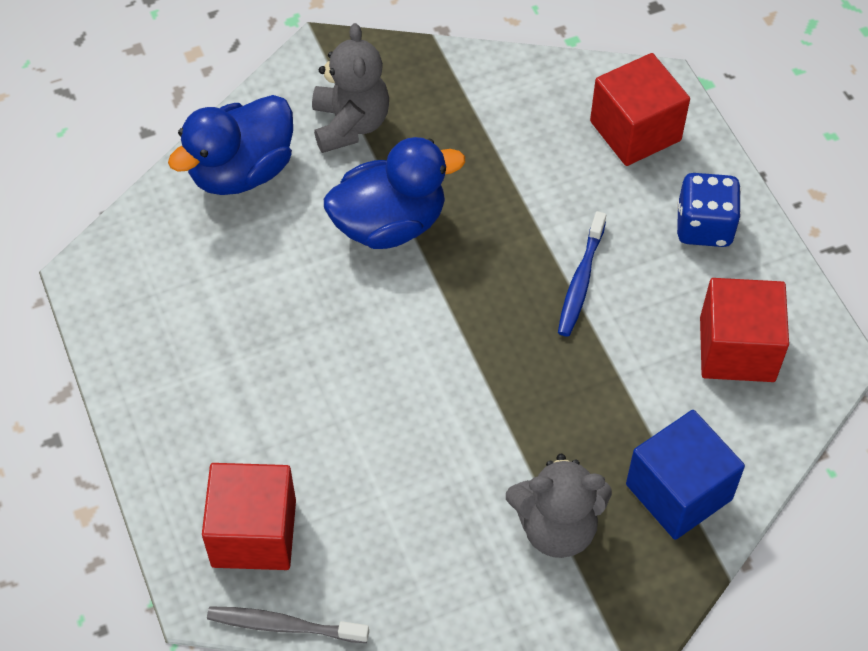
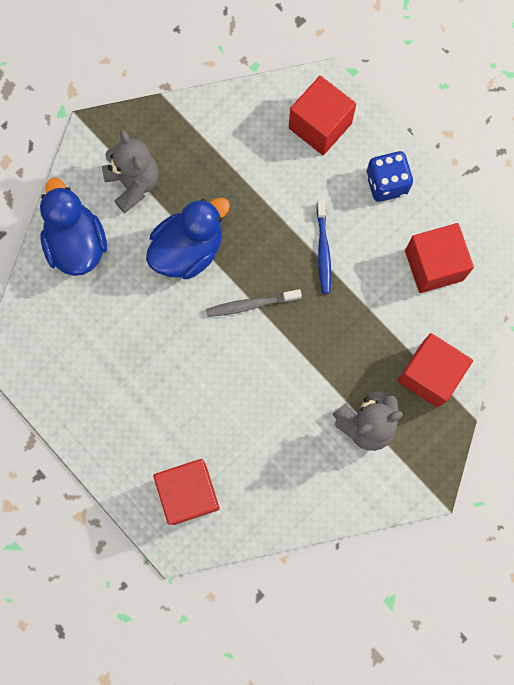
camera: 20 degrees left, 20 degrees up
blue duck [168,95,293,195] -> blue duck turned 135 degrees clockwise [40,178,107,276]
grey toothbrush [207,606,369,643] -> grey toothbrush moved to [206,289,302,317]
blue cube [626,410,745,540] -> red cube [397,333,473,408]

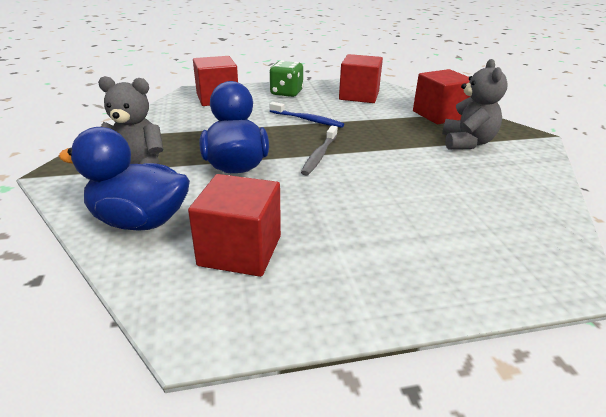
camera: 60 degrees left, 45 degrees down
red cube [153,459,220,525] -> red cube moved to [188,174,281,277]
blue dice [366,151,413,202] -> green dice [269,60,304,97]

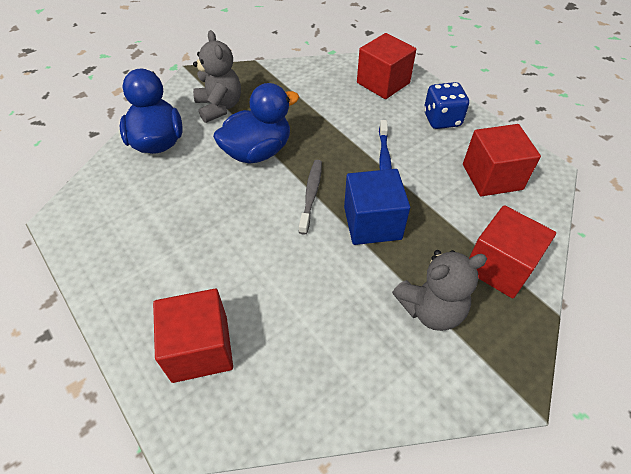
camera: 65 degrees right, 20 degrees up
red cube [188,174,281,277] -> red cube moved to [153,289,233,383]
green dice [269,60,304,97] -> blue dice [424,82,469,129]
grey toothbrush [301,126,337,175] -> grey toothbrush turned 105 degrees clockwise [299,160,322,235]
none -> blue cube [344,169,410,245]

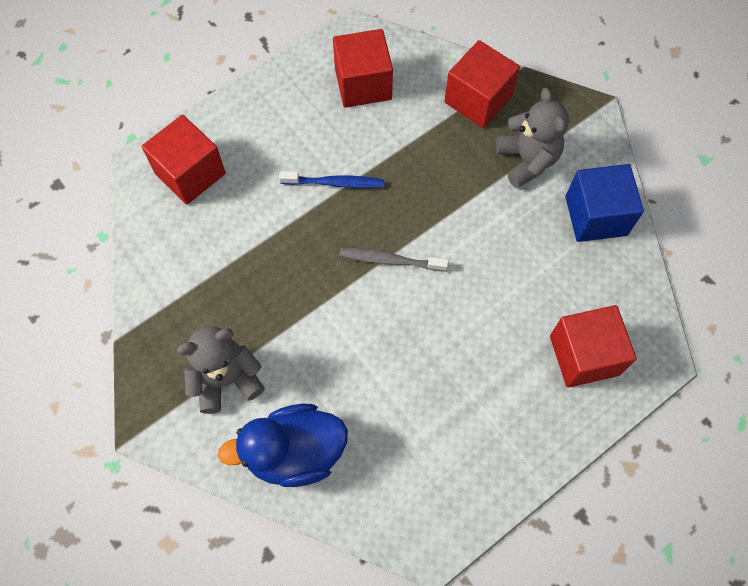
camera: 90 degrees left, 15 degrees up
blue duck [213,83,299,164] -> none
blue cube [344,169,410,245] -> blue cube moved to [565,164,644,242]
blue dice [424,82,469,129] -> none

